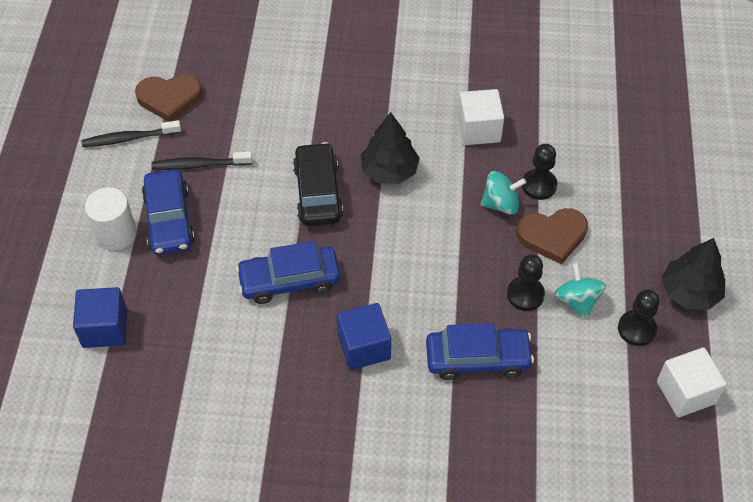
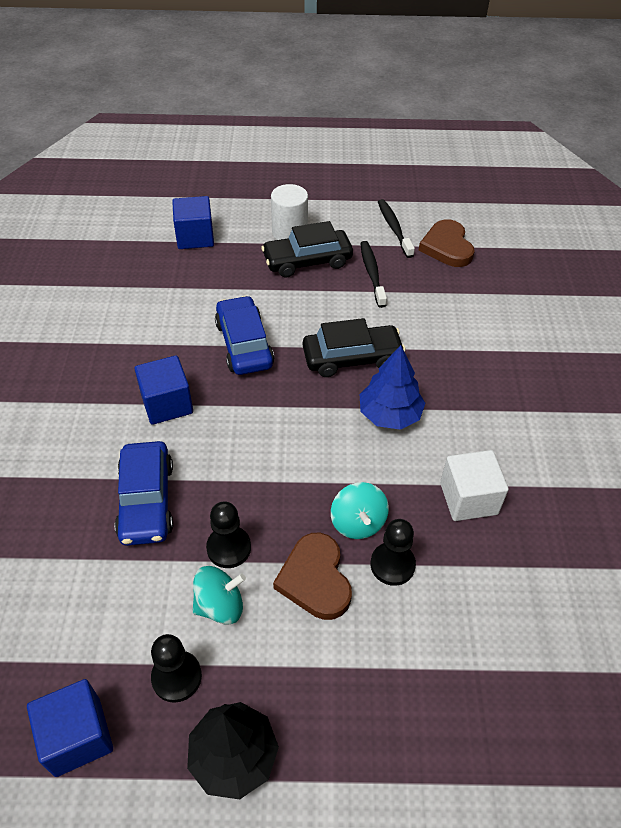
camera: 85 degrees right, 5 degrees down
blue car [142,169,195,255] -> black car [261,221,353,277]
black tree [360,112,420,184] -> blue tree [359,345,425,430]
white cube [657,347,727,417] -> blue cube [27,679,113,777]

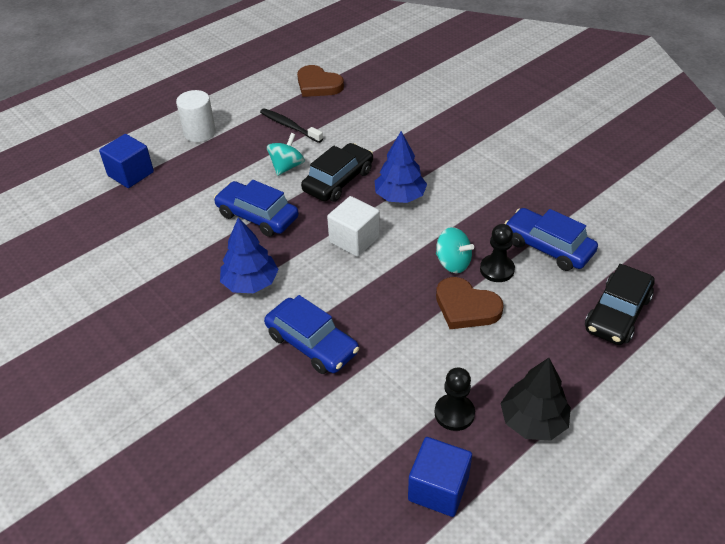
camera: 40 degrees left, 5 degrees down
blue cube [135,355,193,425] -> blue tree [220,217,279,293]
turquoise spinning top [192,566,246,625] -> turquoise spinning top moved to [267,133,305,176]
black pawn [206,502,251,568] -> none
black car [261,221,353,277] -> black car moved to [585,264,655,345]
black toothbrush [378,199,415,258] -> none
white cube [440,450,509,521] -> white cube moved to [327,196,380,257]
none -> blue car [504,208,598,271]

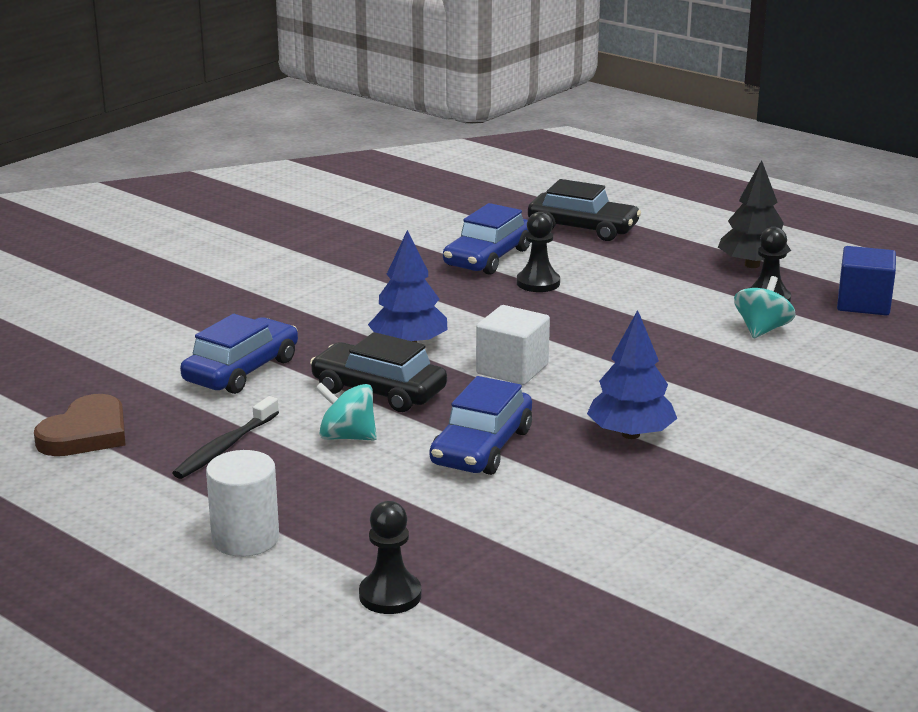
camera: 100 degrees left, 20 degrees down
blue cube [99,134,154,188] -> black pawn [359,501,421,614]
blue car [264,295,359,374] -> blue car moved to [180,314,298,394]
turquoise spinning top [436,227,474,273] -> turquoise spinning top moved to [734,276,795,338]
brown heart [436,277,504,329] -> none

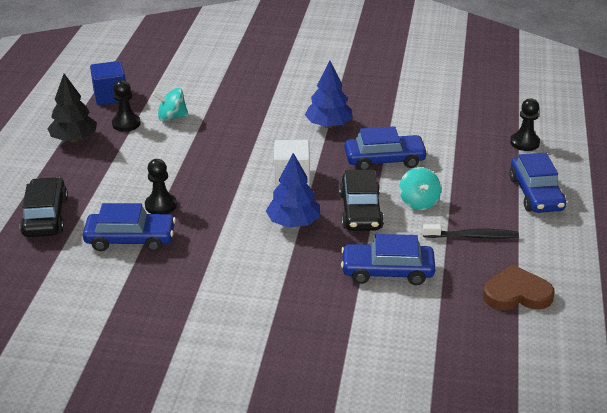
camera: 120 degrees left, 10 degrees up
white cylinder [206,450,279,557] -> blue car [509,153,566,213]

